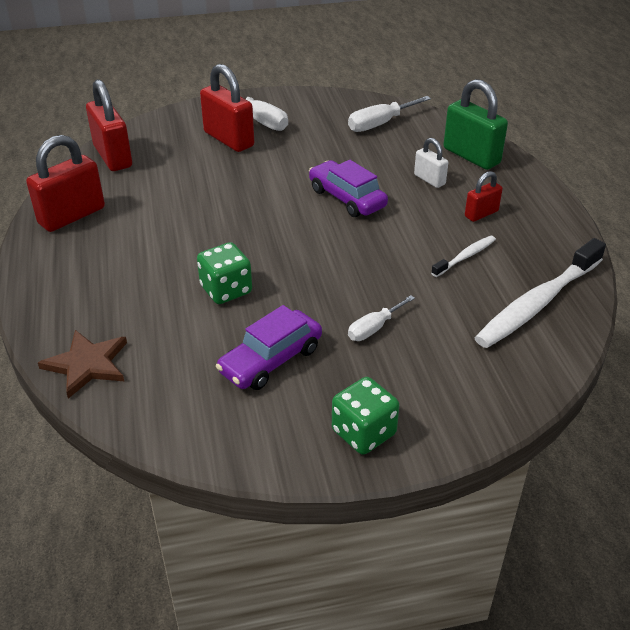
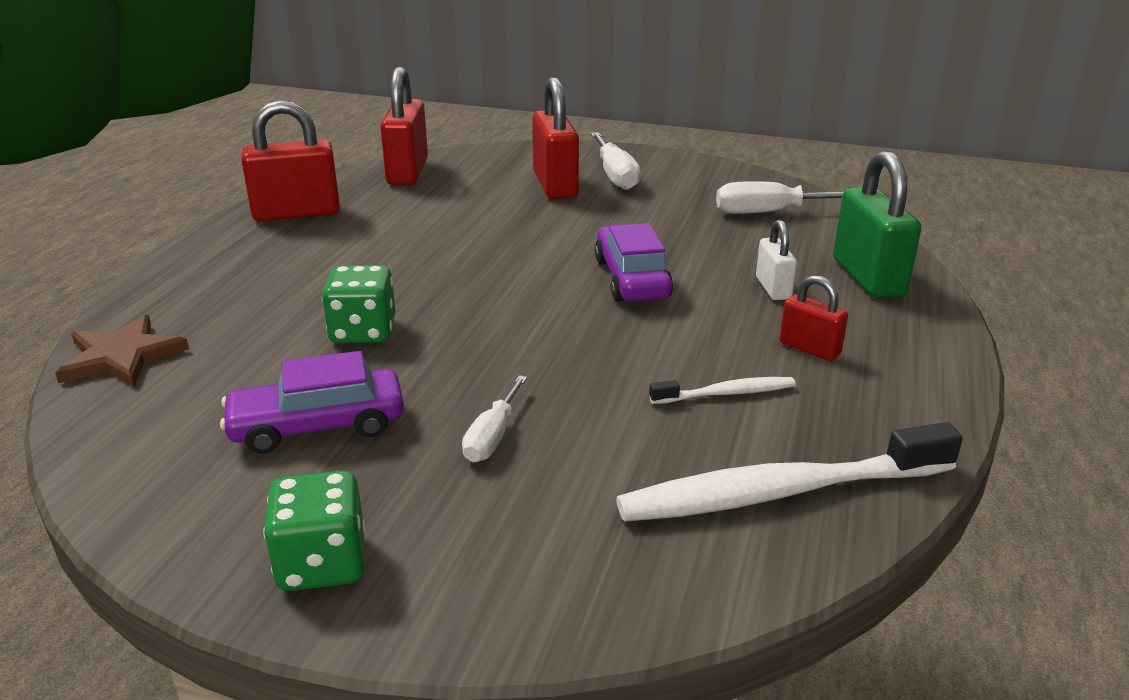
camera: 30 degrees right, 10 degrees down
white screwdriver [348,295,415,341] -> white screwdriver turned 60 degrees counterclockwise [462,375,527,462]
red padlock [465,171,503,222] -> red padlock turned 45 degrees clockwise [779,275,848,361]

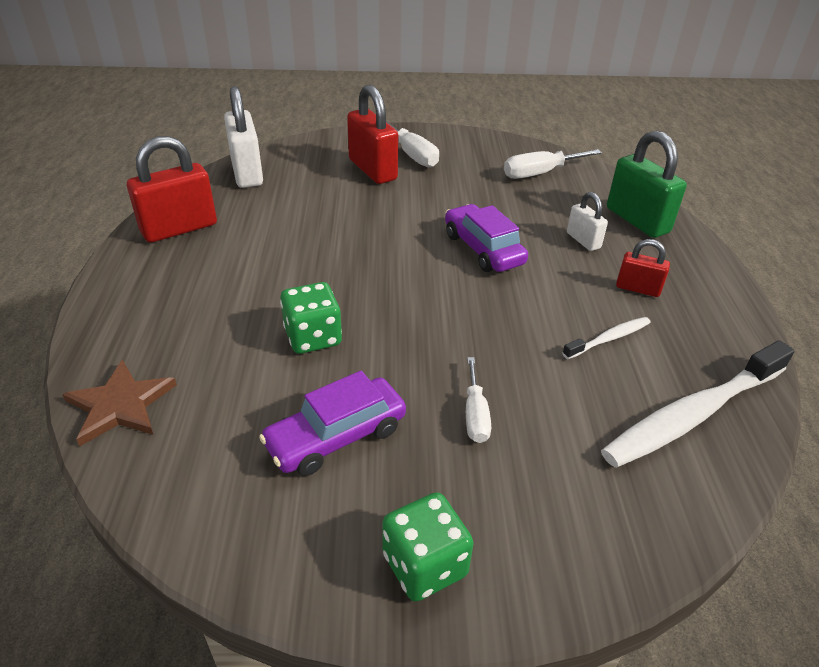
camera: 20 degrees left, 10 degrees up
red padlock [380,67,428,185] -> white padlock [224,86,263,188]

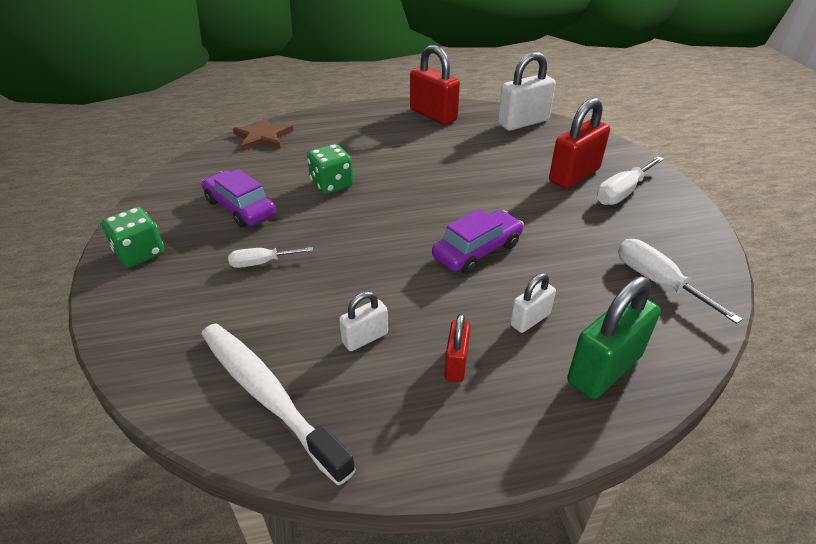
camera: 80 degrees right, 0 degrees up
white toothbrush [562,317,651,359] -> white padlock [339,291,388,351]

